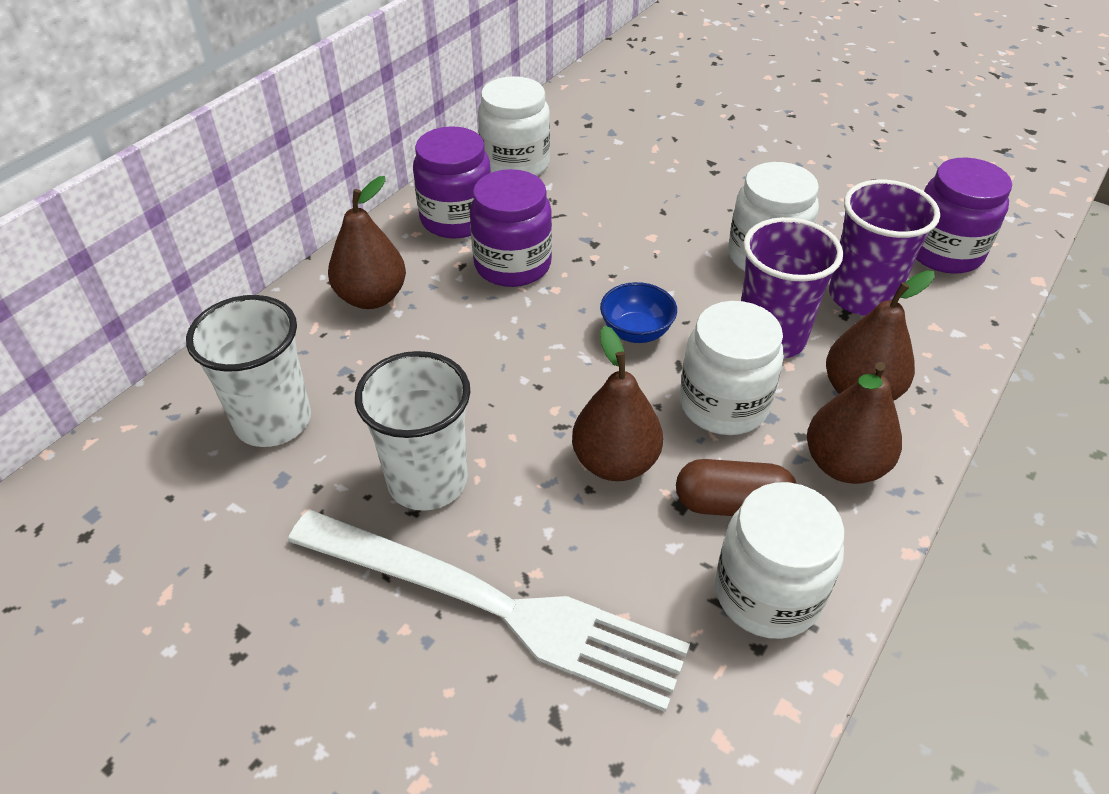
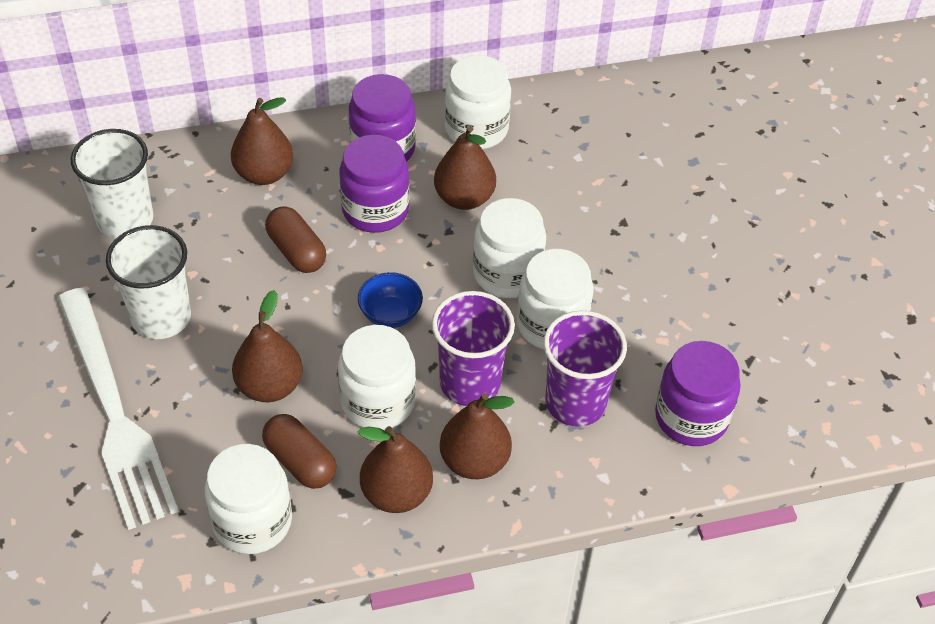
camera: 40 degrees right, 5 degrees up
none -> brown capsule [265,206,326,273]
none -> brown pear [434,126,496,210]
none -> white jar [473,198,546,298]

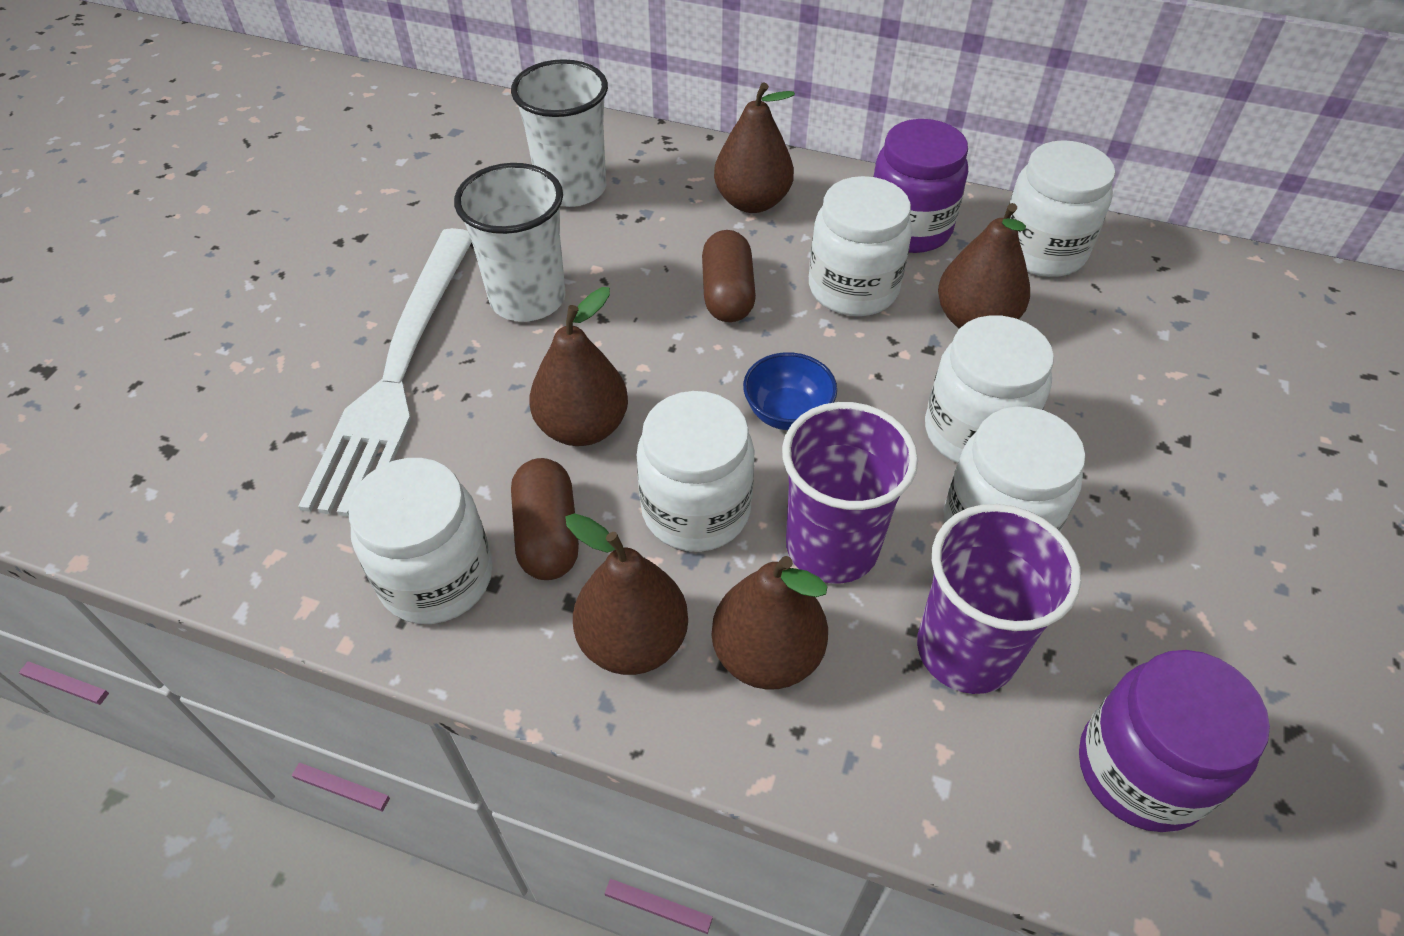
camera: 35 degrees right, 0 degrees up
purple jar [339,135,410,233] -> white jar [809,176,912,316]

